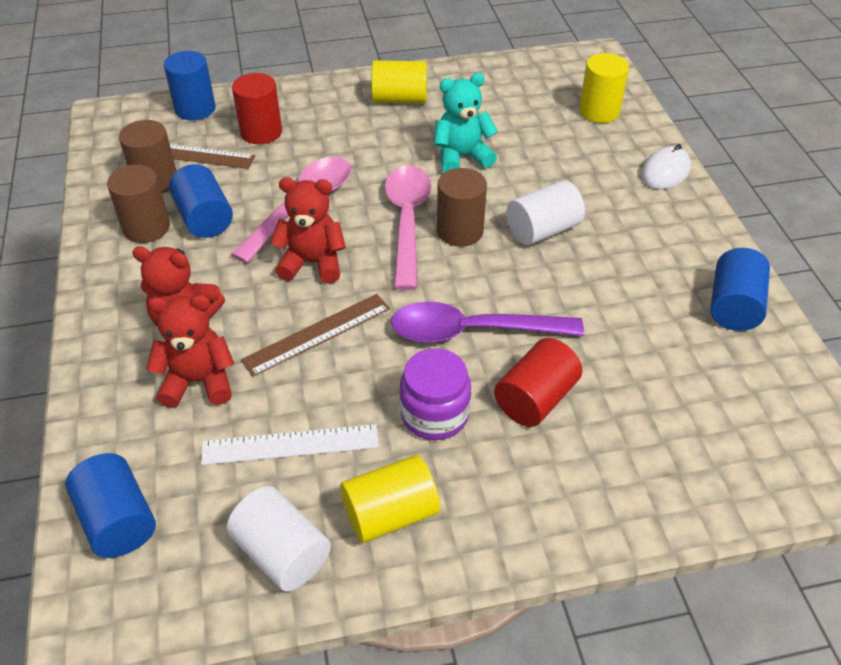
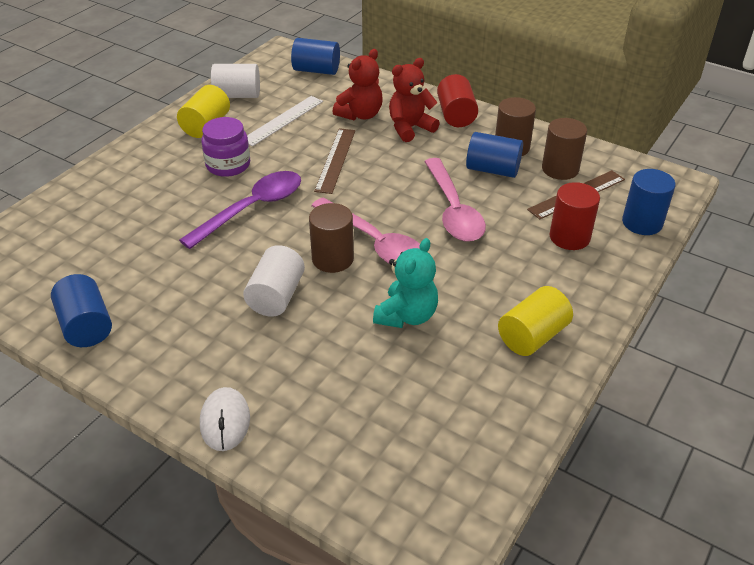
camera: 135 degrees right, 5 degrees down
red teddy bear [270,177,346,284] -> none
red cylinder [494,338,582,427] -> red cylinder moved to [437,74,478,127]
yellow cylinder [579,53,629,123] -> none

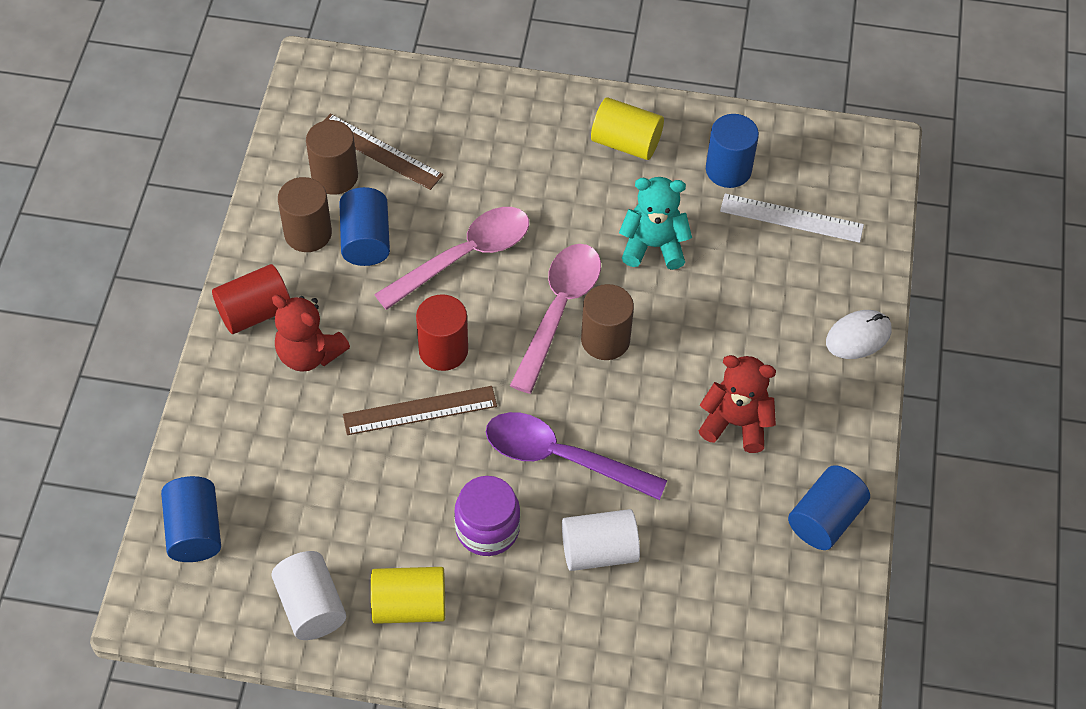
camera: 115 degrees left, 15 degrees up
white cylinder [243,245,305,317] -> white cylinder moved to [562,509,640,571]
white ruler [247,96,323,146] -> white ruler moved to [720,193,864,243]
red teddy bear [333,49,383,120] -> red teddy bear moved to [699,355,776,453]
red cylinder [550,182,600,250] -> red cylinder moved to [416,294,468,371]
blue cylinder [622,169,676,235] -> blue cylinder moved to [706,114,759,188]

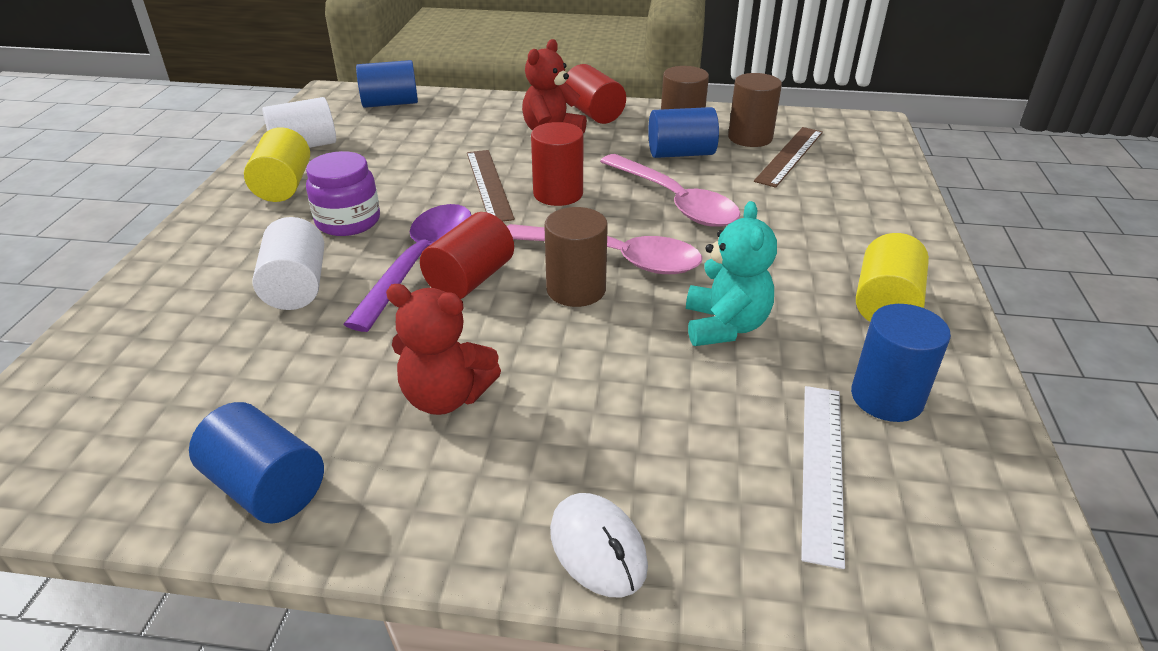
camera: 90 degrees right, 20 degrees down
red teddy bear [699,355,776,453] -> red teddy bear turned 90 degrees clockwise [386,284,501,415]
none -> red cylinder [420,212,514,299]

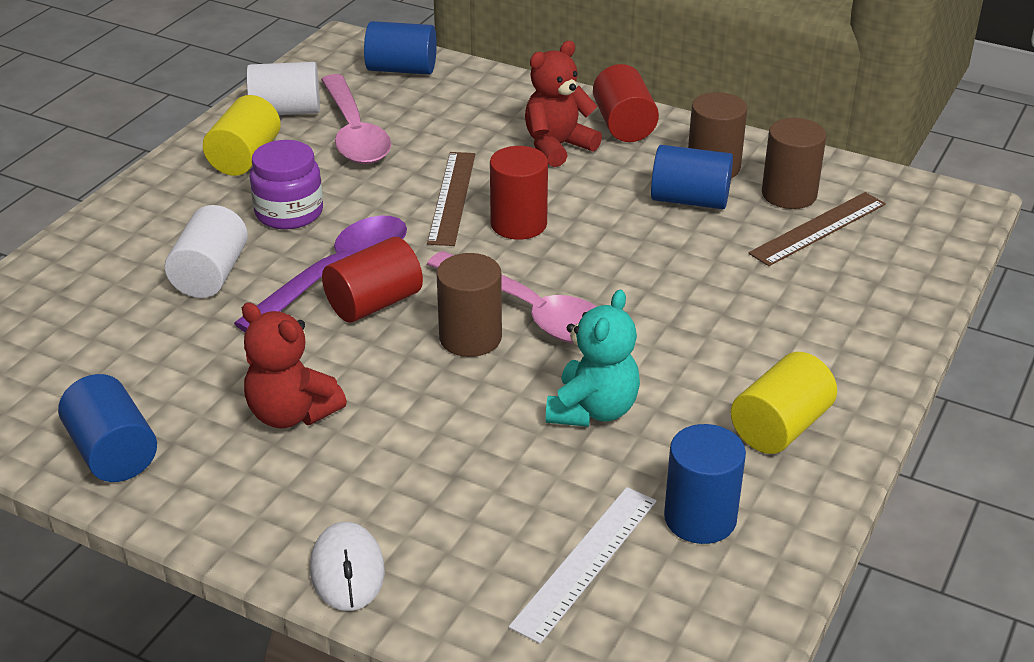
camera: 20 degrees right, 0 degrees up
pink spoon [600,154,740,227] -> pink spoon moved to [321,74,391,164]

